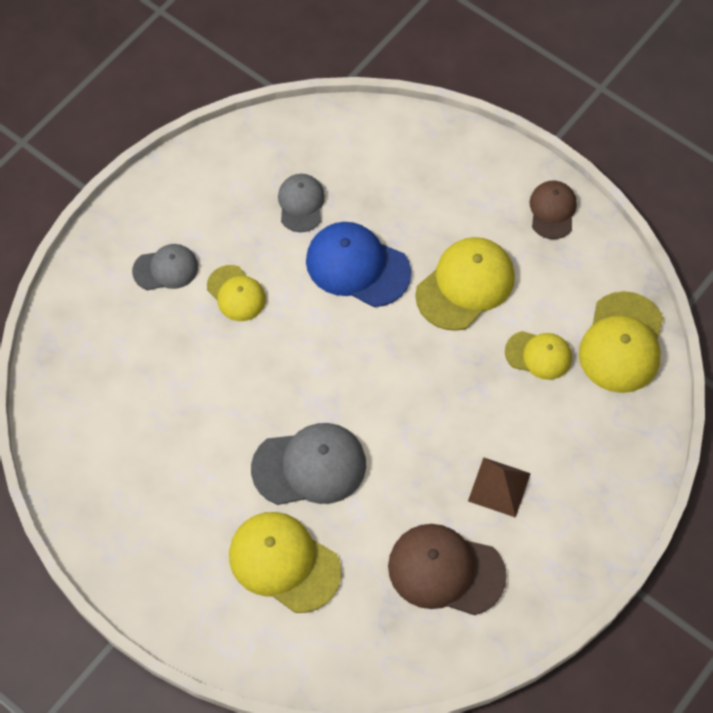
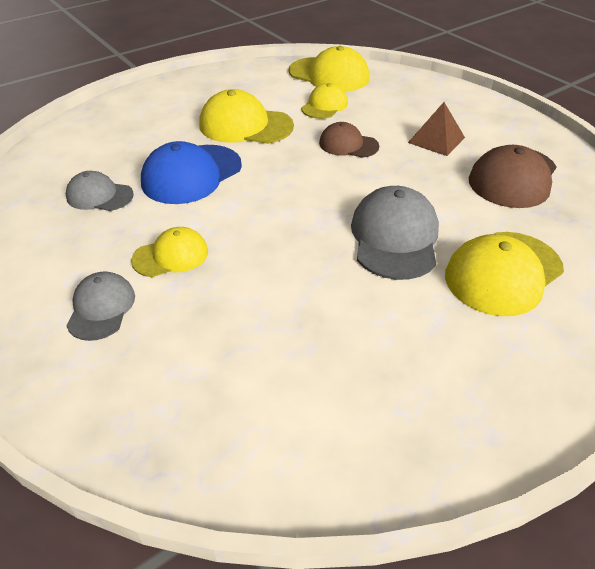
camera: 75 degrees left, 20 degrees down
yellow cap [415,237,515,331] -> yellow cap turned 45 degrees counterclockwise [199,89,294,144]
brown cap [530,181,577,239] -> brown cap moved to [319,122,379,158]

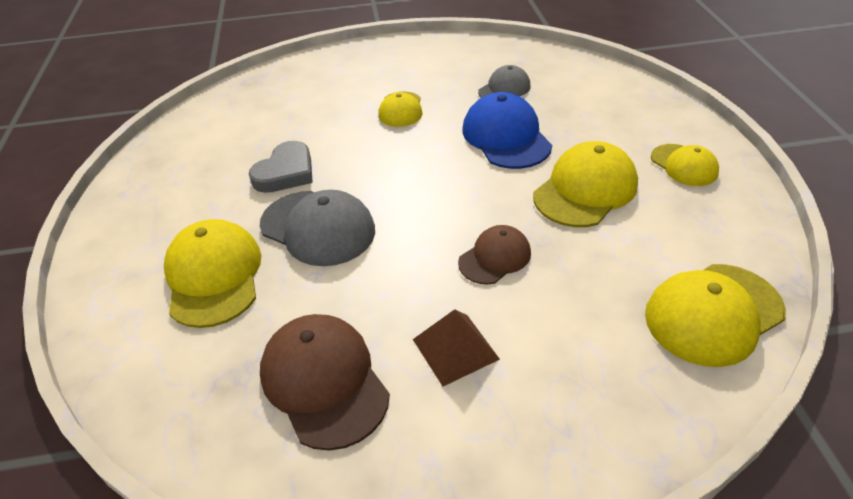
camera: 120 degrees right, 0 degrees up
grey cap [67,271,135,341] -> none
yellow cap [301,83,348,119] -> yellow cap moved to [651,144,719,186]
none -> grey heart [249,141,313,193]

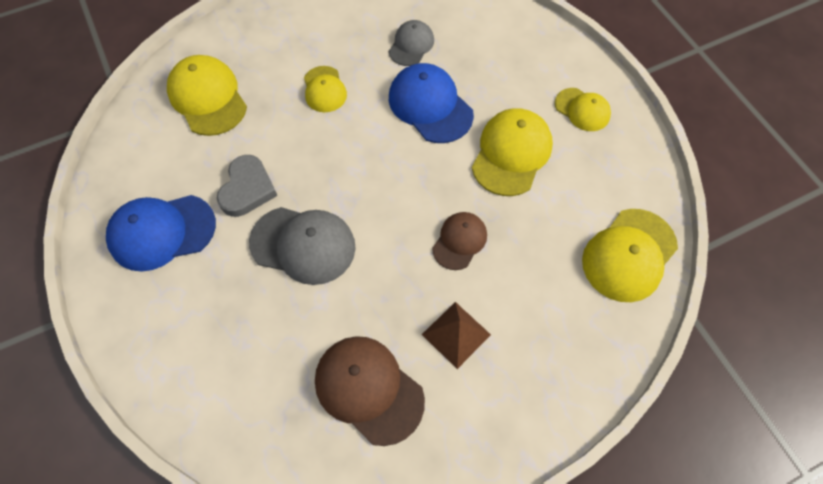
camera: 20 degrees left, 20 degrees up
yellow cap [164,219,261,328] -> yellow cap moved to [167,55,247,136]
none -> blue cap [106,195,216,272]

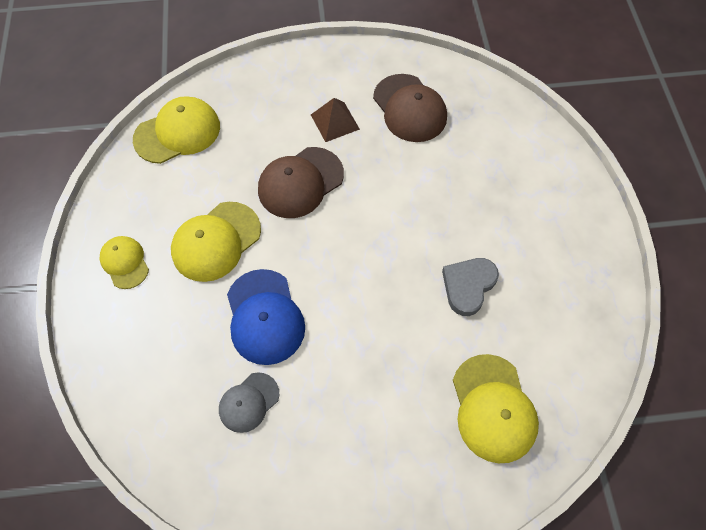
camera: 160 degrees left, 0 degrees up
blue cap [106,195,216,272] -> none
grey cap [249,207,356,285] -> none
yellow cap [304,66,347,112] -> none
brown cap [432,212,487,270] -> brown cap [258,147,344,218], size x1.65

